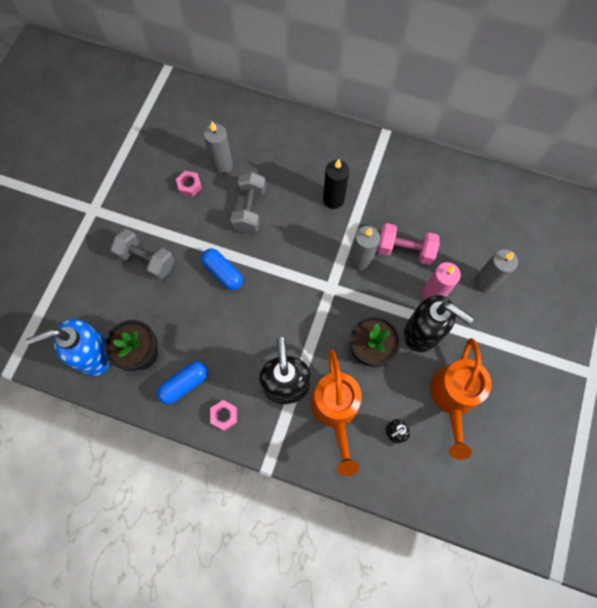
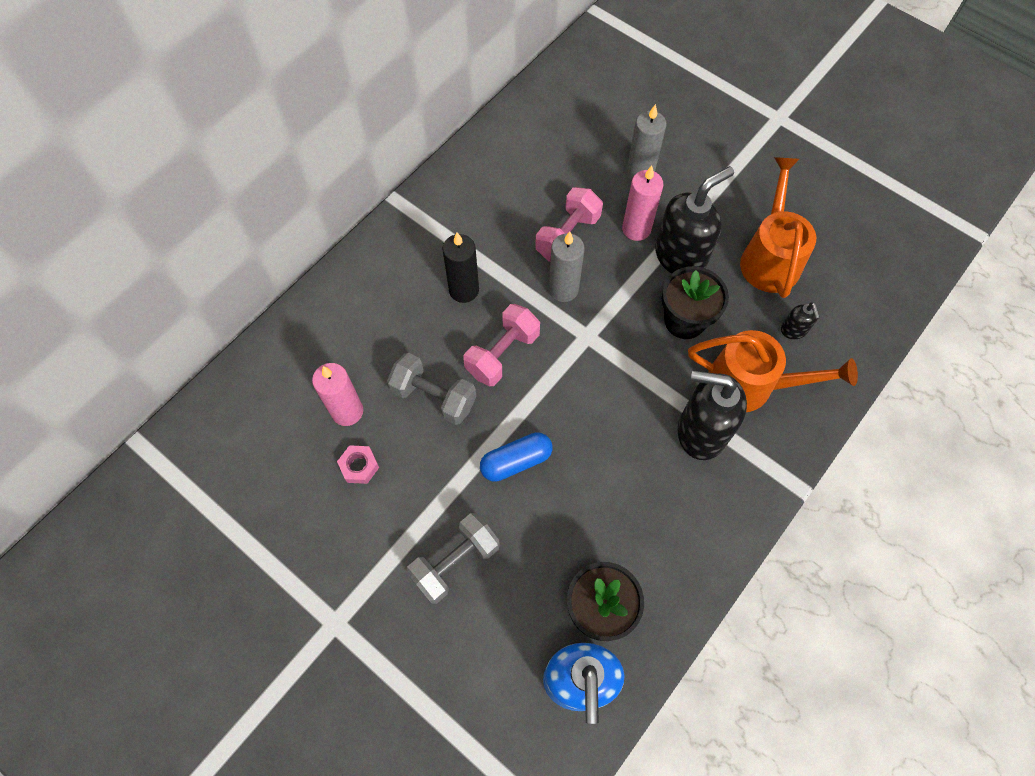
camera: 70 degrees left, 5 degrees down
blue capsule [157,361,208,404] -> none
grey candle [203,122,233,174] -> pink candle [312,363,363,426]
pink nut [210,400,237,431] -> none
orange watering can [430,338,492,460] -> orange watering can turned 120 degrees counterclockwise [740,157,816,298]
none -> pink dumbbell [464,304,540,386]

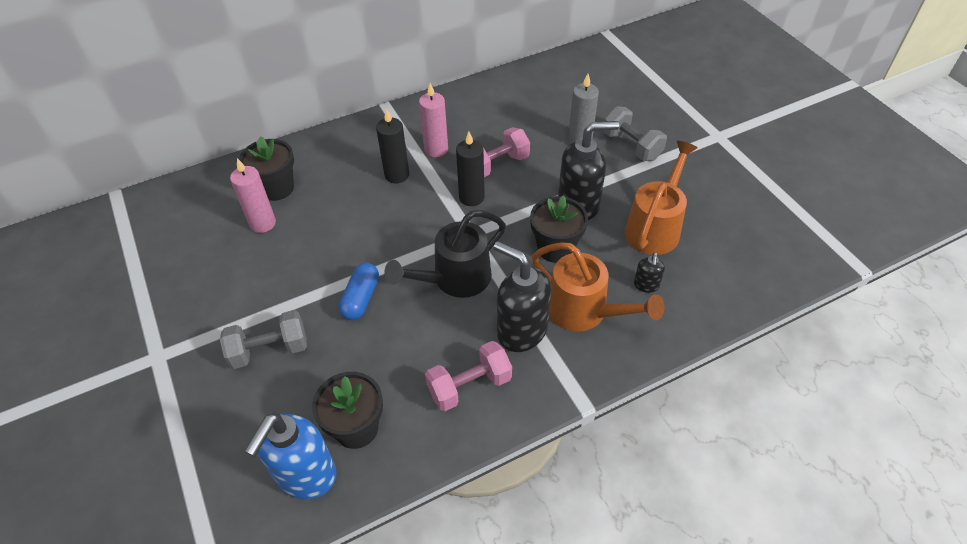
camera: 25 degrees right, 15 degrees down
pink nut [337,445,379,484] -> none
grey dumbbell [387,353,476,425] -> grey dumbbell moved to [603,106,667,161]
pink dumbbell [464,304,540,386] -> pink dumbbell moved to [425,341,512,411]
blue capsule [480,432,553,482] -> blue capsule turned 75 degrees counterclockwise [338,263,379,320]
grey candle [549,231,585,302] -> black candle [456,132,485,206]
pink candle [622,166,664,241] -> pink candle moved to [419,83,448,157]
none -> black flower pot [239,136,294,201]
none -> black watering can [384,210,506,298]

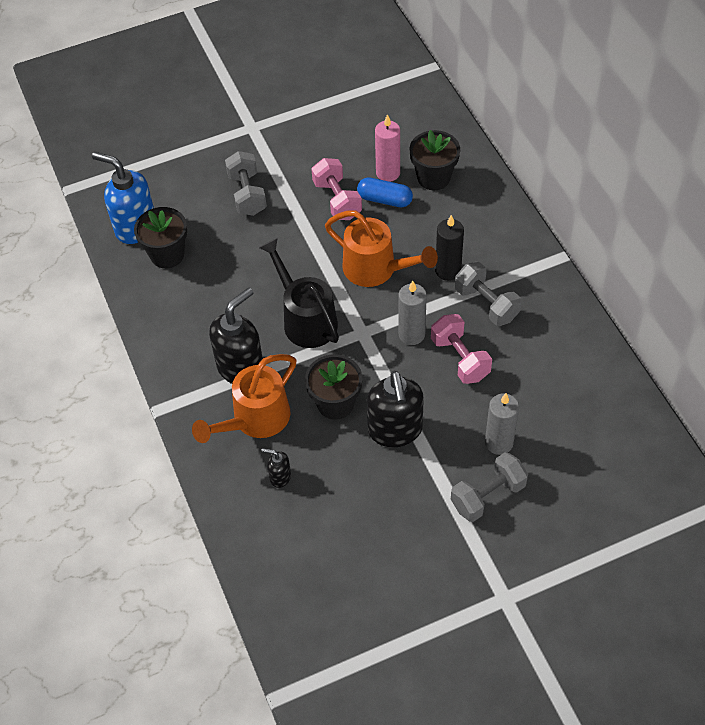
camera: 95 degrees right, 5 degrees up
blue capsule [338,263,379,320] -> blue capsule moved to [357,177,413,207]
pink candle [419,83,448,157] -> grey dumbbell [455,262,522,326]
pink dumbbell [425,341,512,411] -> pink dumbbell moved to [311,158,362,220]
black candle [456,132,485,206] -> grey candle [398,281,427,345]
orange watering can [625,141,698,255] -> orange watering can moved to [325,211,438,287]

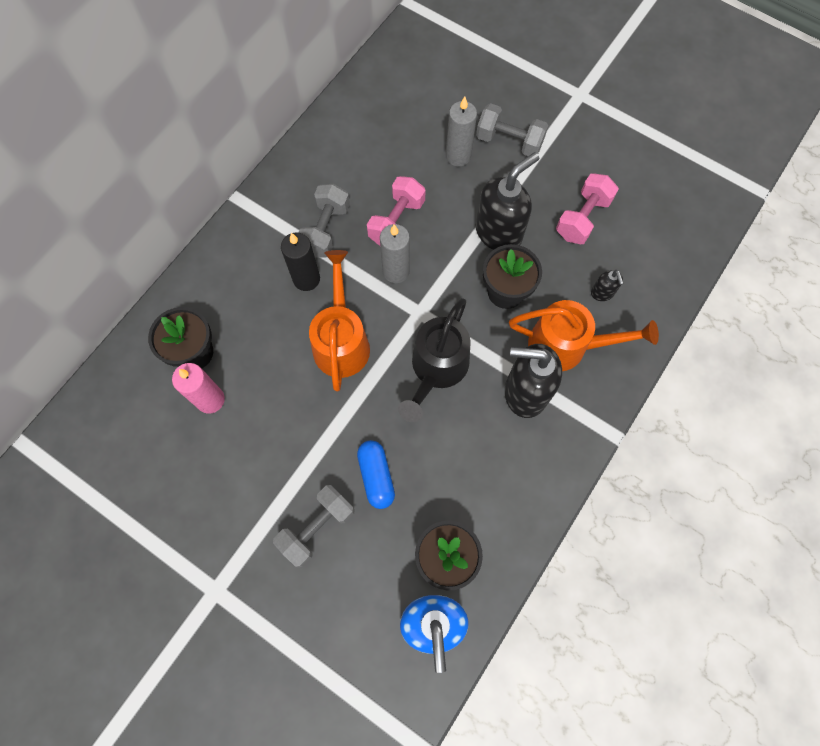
camera: 125 degrees left, 15 degrees up
pink dumbbell [311,158,362,220] -> pink dumbbell moved to [556,173,619,244]
blue capsule [357,177,413,207] -> blue capsule moved to [357,440,395,509]

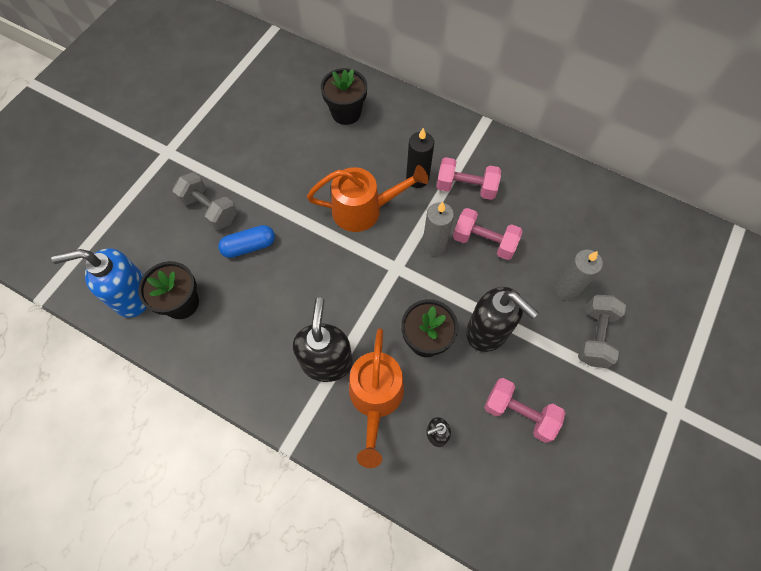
camera: 85 degrees right, 5 degrees down
pink candle [172,363,225,414] -> none
grey dumbbell [298,184,350,257] -> pink dumbbell [436,157,501,200]
black watering can [398,298,471,422] -> none

